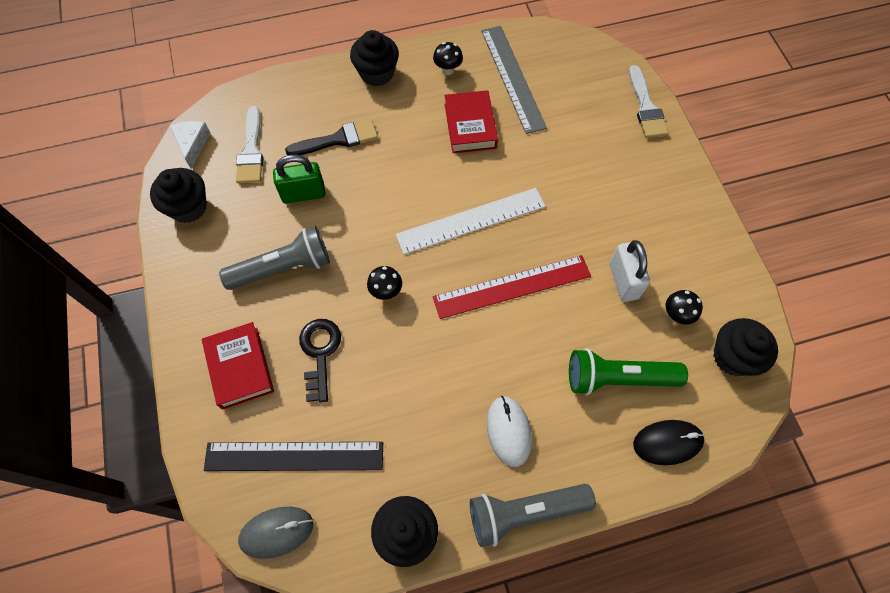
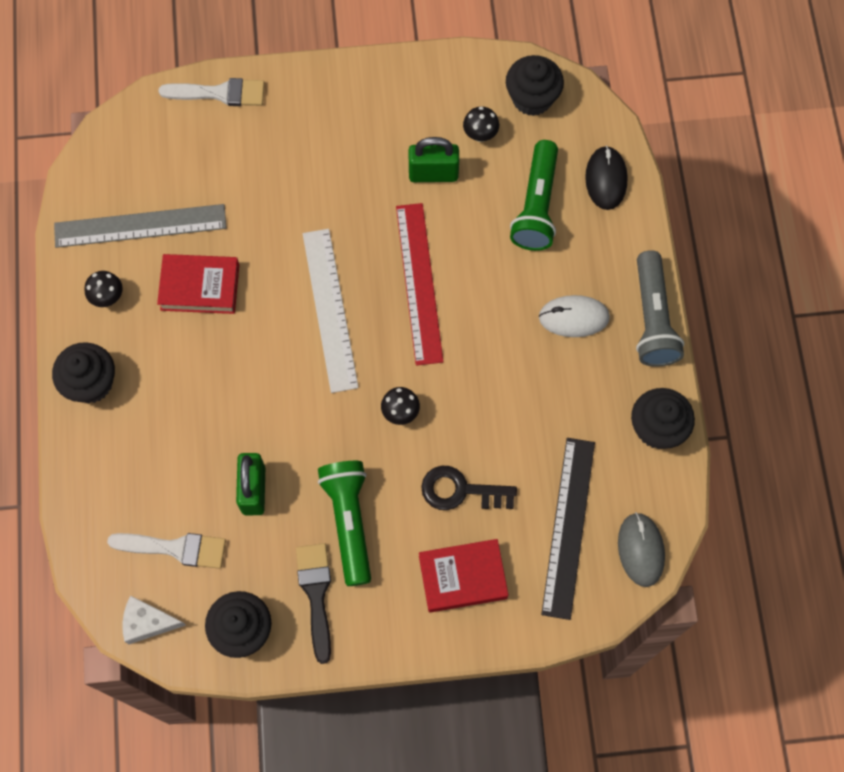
camera: 80 degrees left, 5 degrees up
grey flashlight [219,226,330,290] -> green flashlight [318,461,371,586]
black brush [285,119,378,155] -> black brush moved to [296,543,331,664]
white padlock [610,240,650,302] -> green padlock [408,137,459,182]

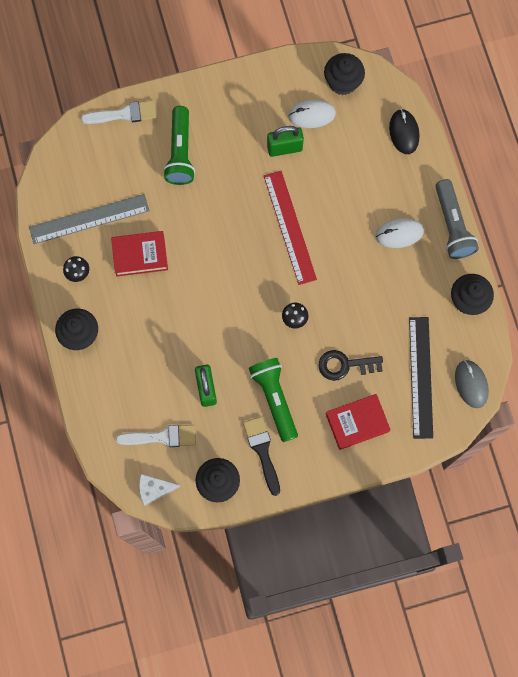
camera: 10 degrees left, 5 degrees up
white ruler [303,229,359,393] -> none
black mushroom [463,107,499,142] -> white mouse [288,99,336,128]
green flashlight [510,140,558,251] -> green flashlight moved to [163,106,195,185]

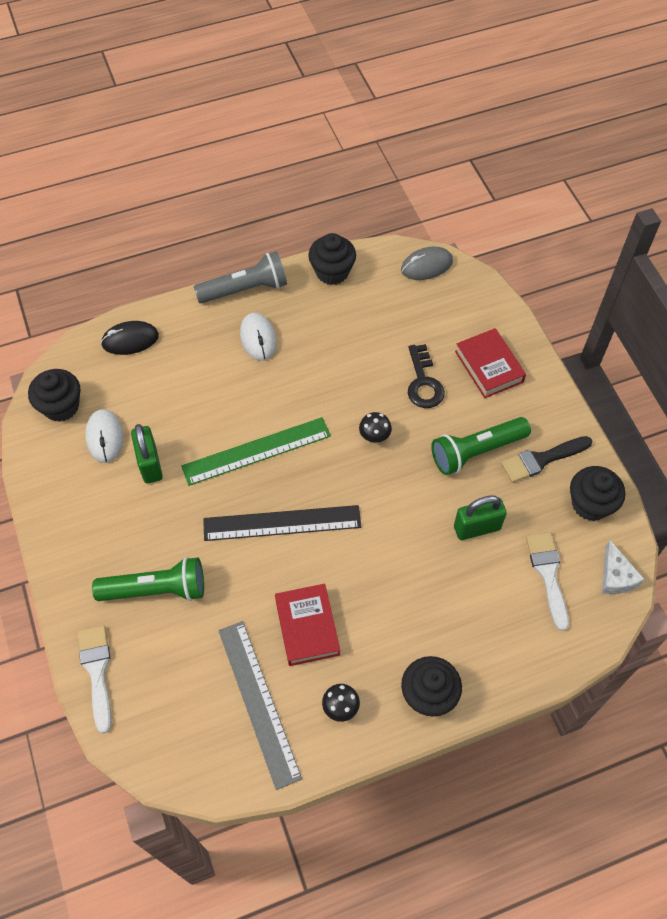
camera: 95 degrees left, 15 degrees down
red ruler [264,171,317,285] -> green ruler [181,417,331,486]
black ruler [409,317,433,439] -> black ruler moved to [203,505,361,541]

